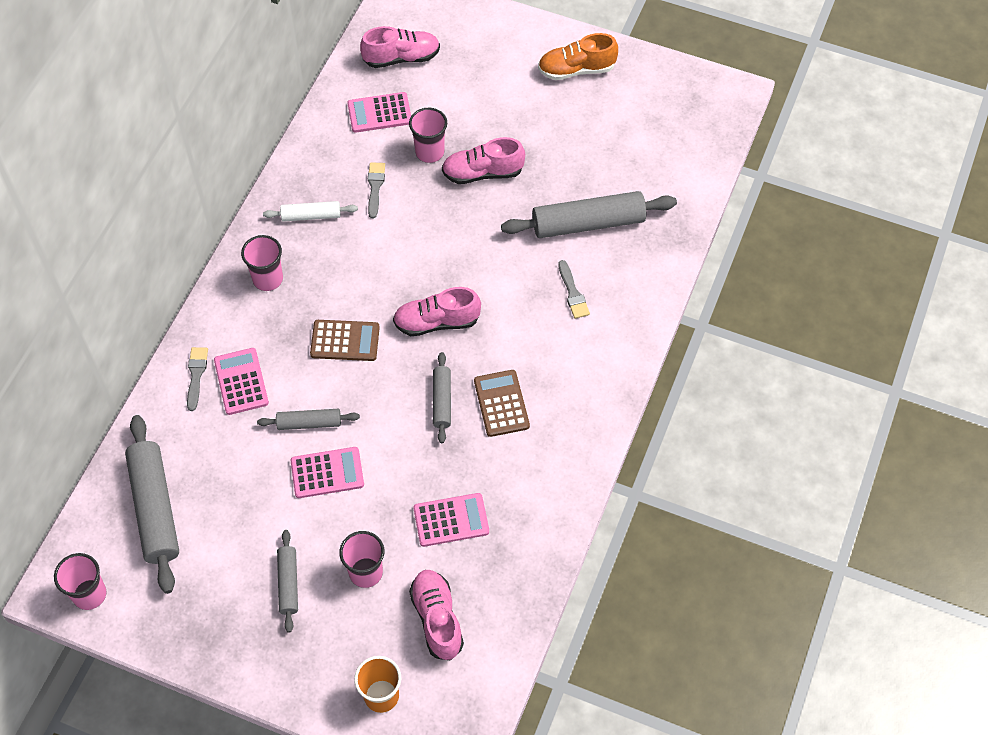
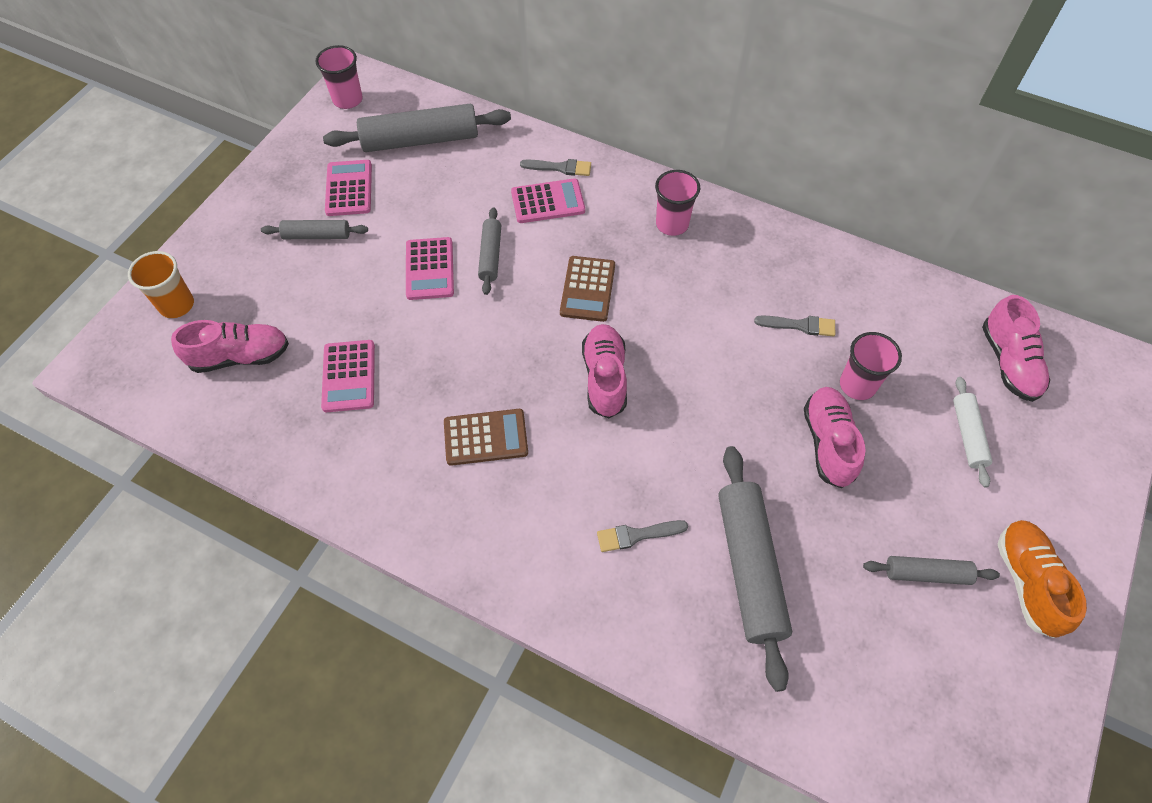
camera: 95 degrees right, 0 degrees up
white rolling pin [263,201,358,222] -> white rolling pin moved to [953,377,992,488]
pink cup [339,531,384,588] -> none
pink calculator [347,92,411,133] -> pink calculator moved to [325,160,372,216]
grey rolling pin [433,352,451,443] -> grey rolling pin moved to [863,556,1000,585]

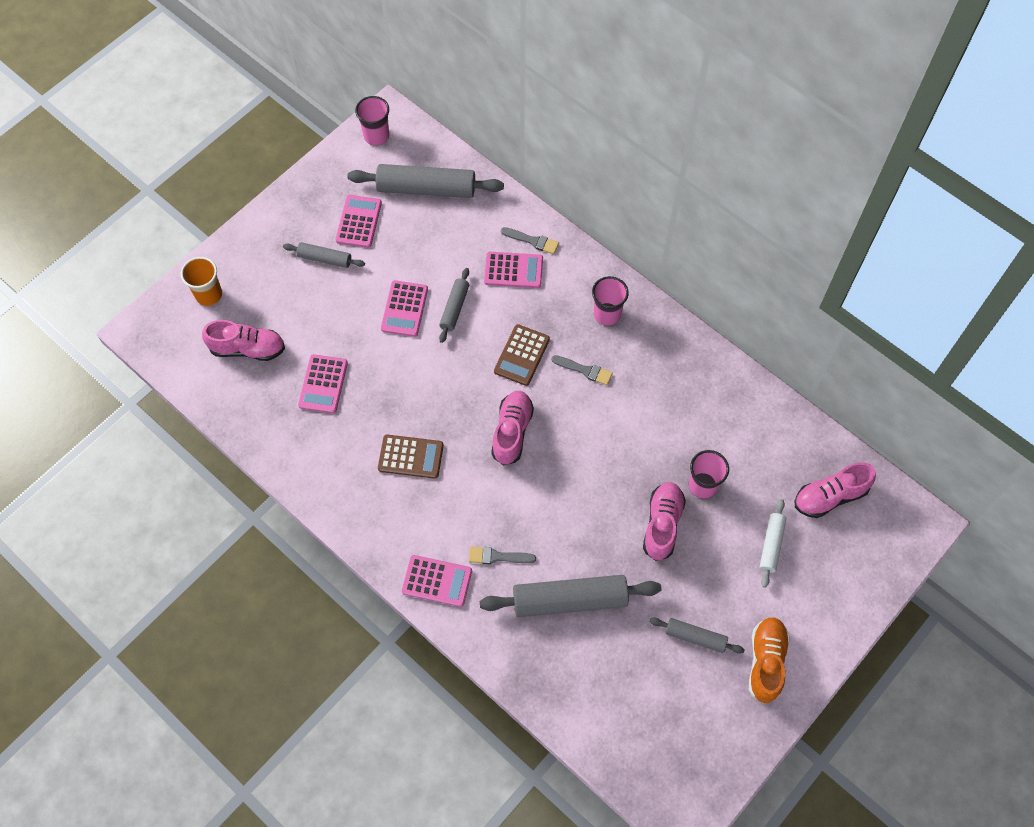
camera: 15 degrees right, 5 degrees up
grey rolling pin [718,446,792,692] -> grey rolling pin turned 75 degrees clockwise [480,575,661,617]
grey brush [754,315,835,337] -> grey brush moved to [551,355,613,385]
pink shoe [982,295,1050,402] -> pink shoe turned 60 degrees clockwise [794,462,876,518]
none -> pink calculator [402,555,472,607]

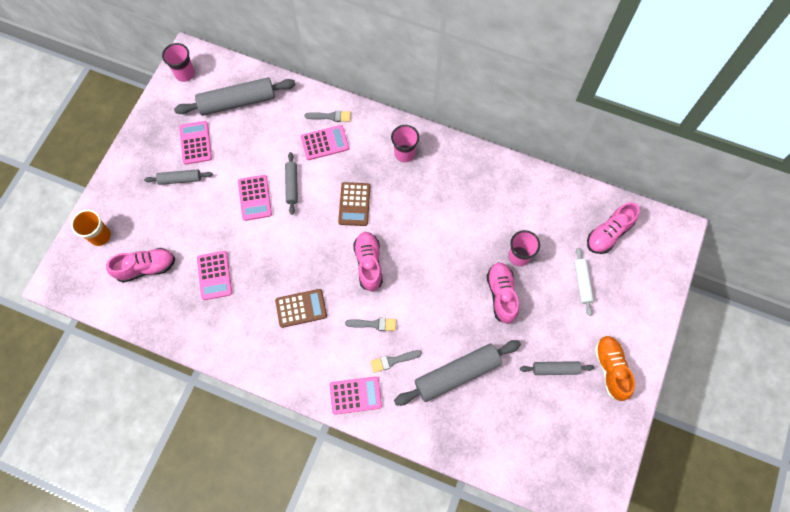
camera: 20 degrees left, 5 degrees up
grey brush [551,355,613,385] -> grey brush moved to [345,318,396,331]

